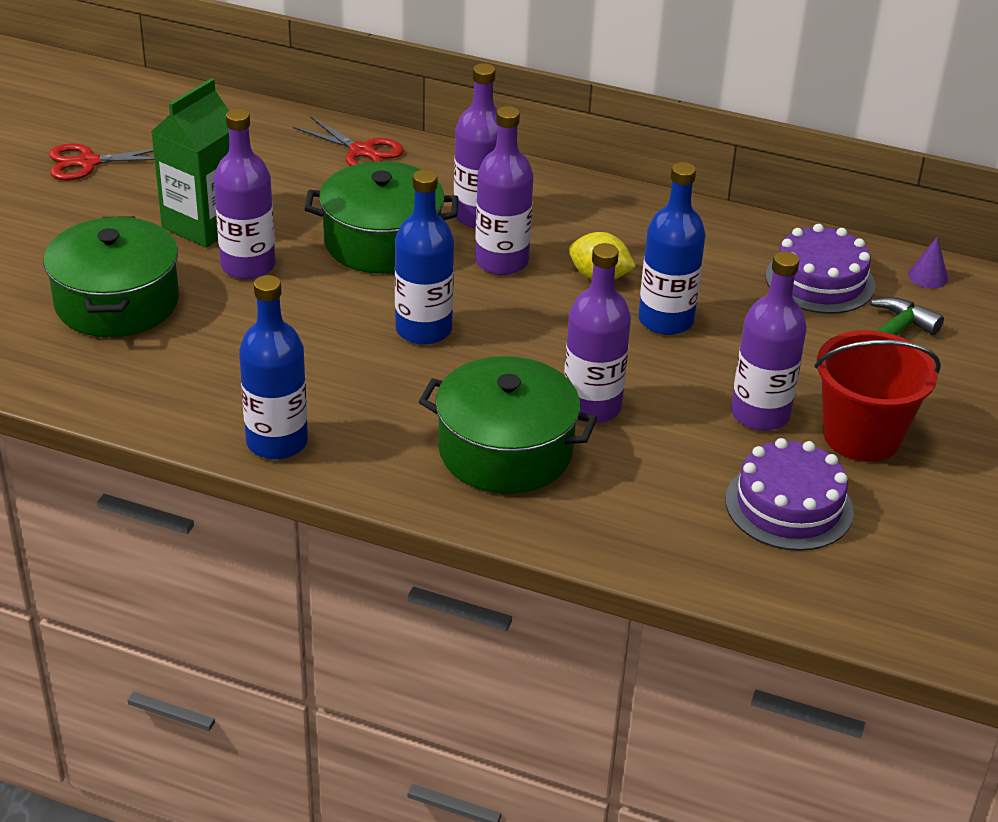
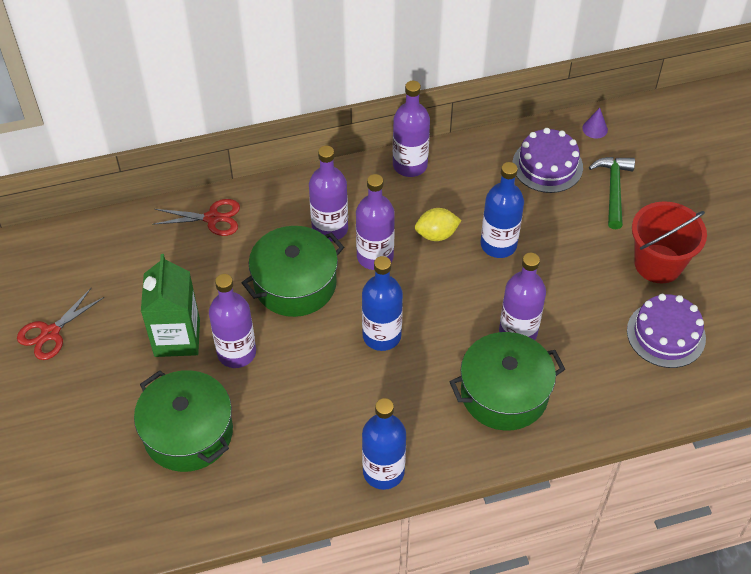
camera: 35 degrees left, 15 degrees up
purple bottle [731,251,807,431] -> purple bottle moved to [393,81,430,177]

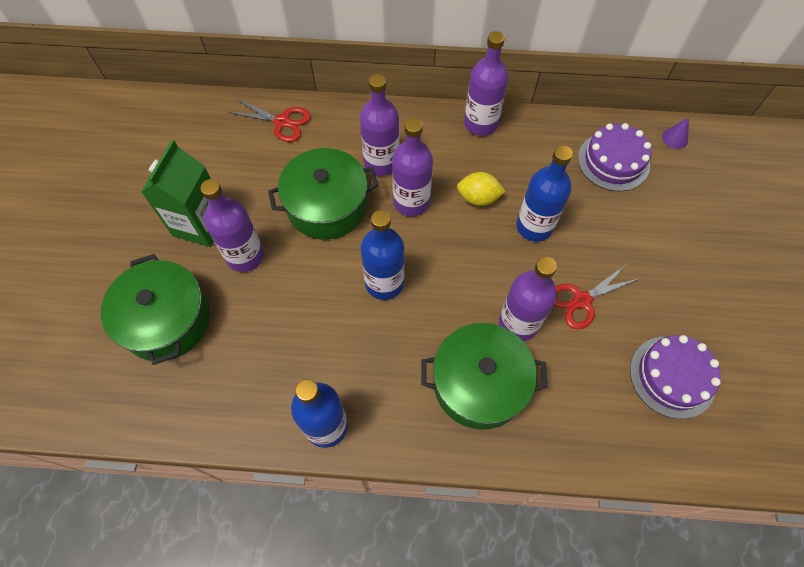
camera: 20 degrees right, 10 degrees up
red scissors [17,288,104,360] -> red scissors moved to [554,265,640,329]
green hammer [589,157,635,229] -> none
red bucket [632,202,707,283] -> none

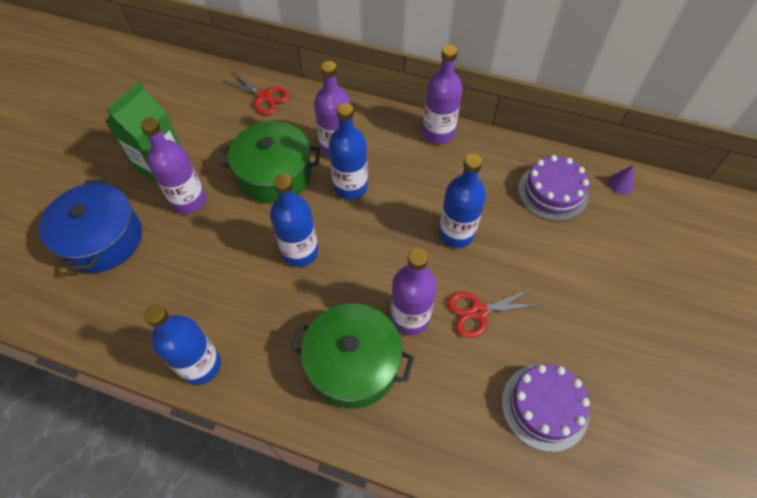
camera: 15 degrees right, 5 degrees down
green pot [101,254,210,365] -> blue pot [39,179,142,273]
purple bottle [392,118,433,217] -> blue bottle [329,103,368,200]
yellow lemon [457,172,506,206] -> none

